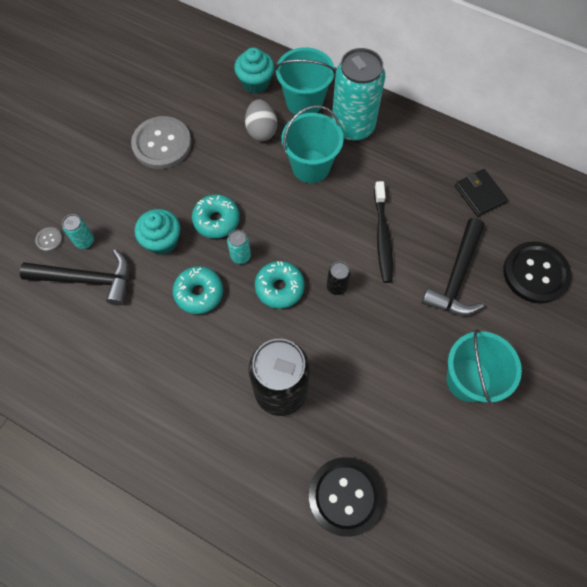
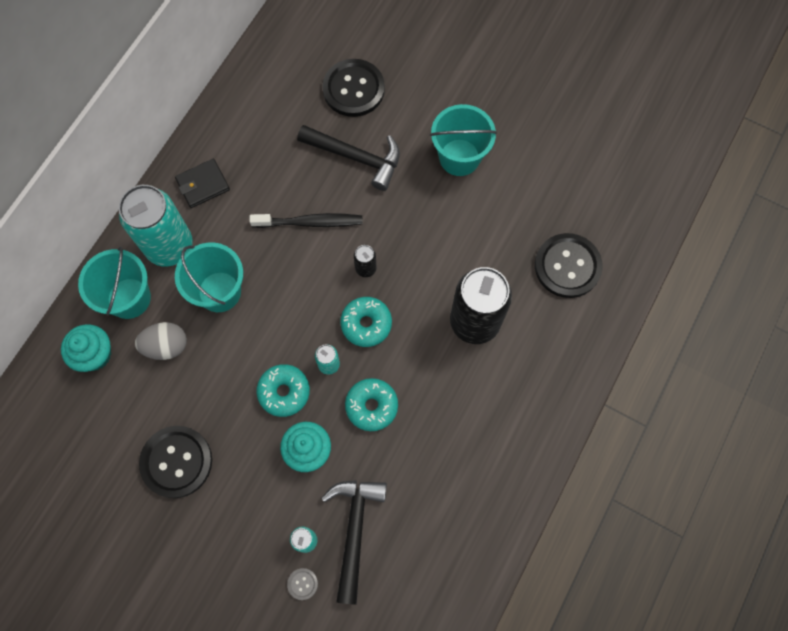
camera: 90 degrees left, 5 degrees up
grey button [131,116,192,169] -> black button [139,426,212,498]
black wallet [455,169,508,217] -> black wallet moved to [175,159,230,208]

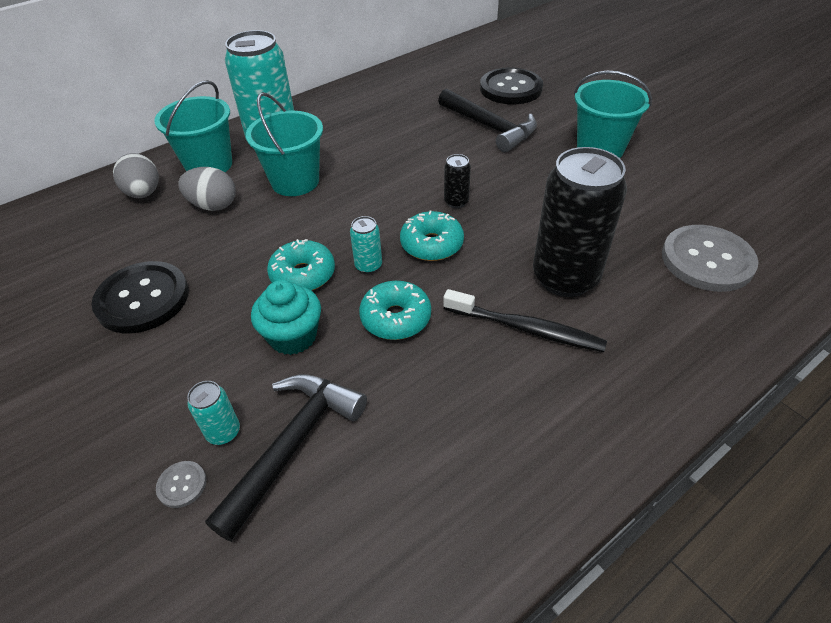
camera: 25 degrees right, 25 degrees down
turquoise cupcake [61,324,111,372] -> grey egg [113,153,159,198]
black wallet [175,159,230,208] -> none
black toothbrush [249,213,362,228] -> black toothbrush moved to [443,289,607,352]
black button [535,233,603,298] -> grey button [662,225,759,292]

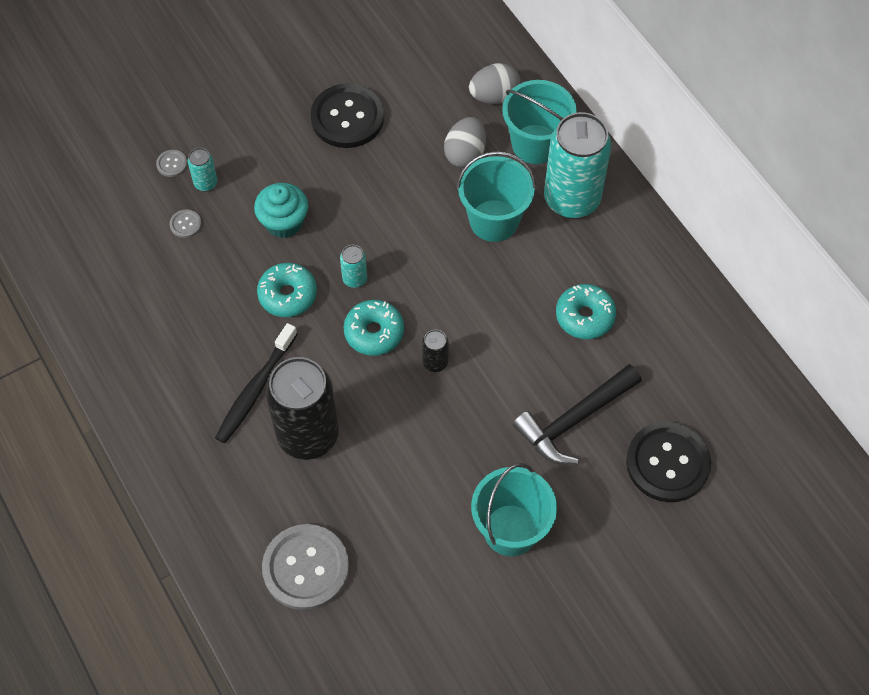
camera: 95 degrees right, 15 degrees up
black hammer [205,374,367,542] -> grey button [170,210,202,238]
turquoise donut [267,239,335,291] -> turquoise donut moved to [556,284,616,339]

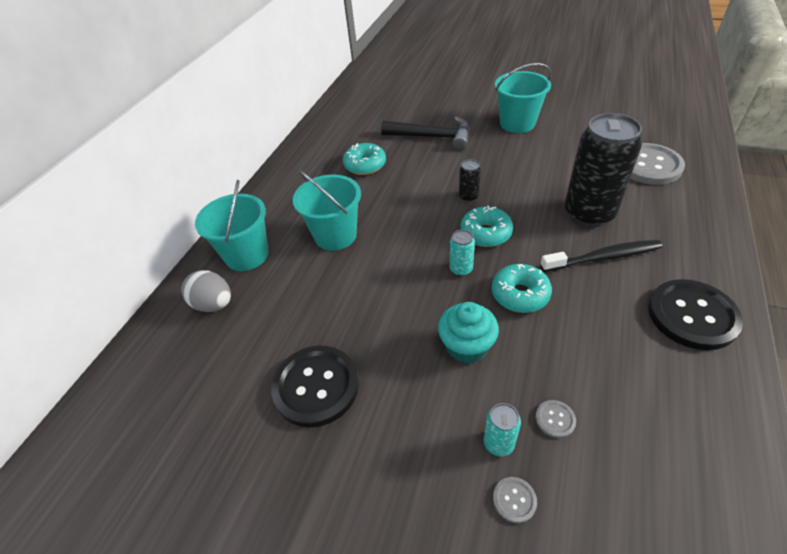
camera: 125 degrees left, 15 degrees down
grey egg [444,117,486,168] -> none
turquoise can [544,112,611,219] -> none
black button [626,422,711,502] -> black button moved to [648,279,743,350]

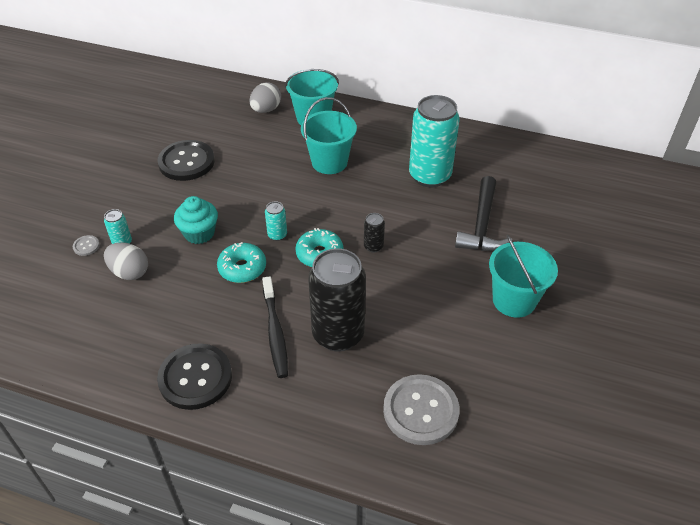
camera: 85 degrees right, 0 degrees up
turquoise donut [343,143,386,175] -> turquoise can [409,95,460,188]
grey button [536,400,576,438] -> grey egg [104,242,148,280]

